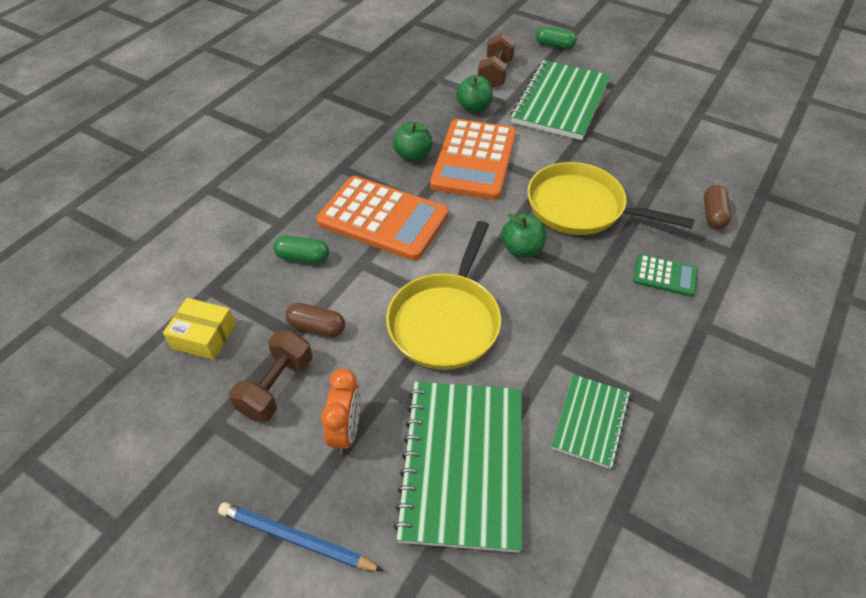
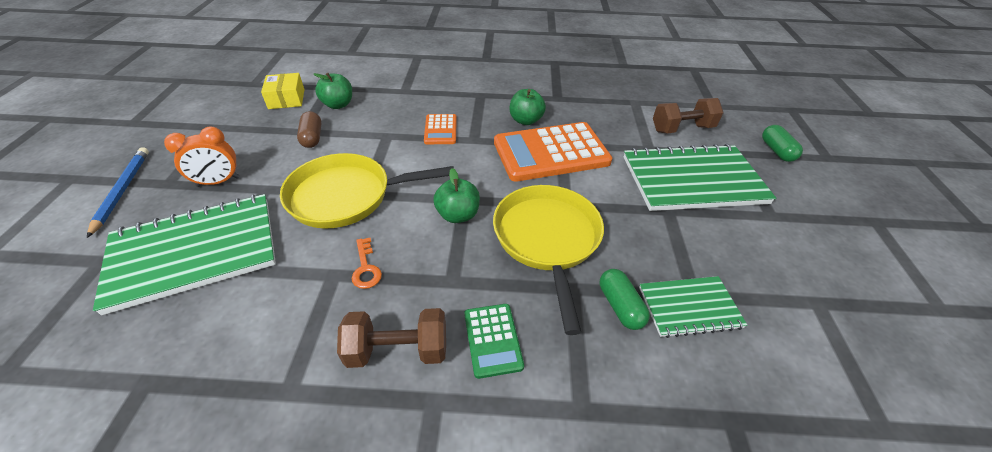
camera: 60 degrees right, 5 degrees down
brown dumbbell [229,331,312,422] -> brown dumbbell moved to [337,308,446,368]
green capsule [273,235,329,264] -> green capsule moved to [600,269,650,330]
orange calculator [317,176,448,261] -> orange calculator [424,114,457,144], size x0.48
green apple [456,75,493,113] -> green apple moved to [314,73,352,109]
green notebook [551,374,630,469] -> green notebook moved to [639,276,747,338]
brown capsule [704,185,731,229] -> none
none -> orange key [352,238,382,289]

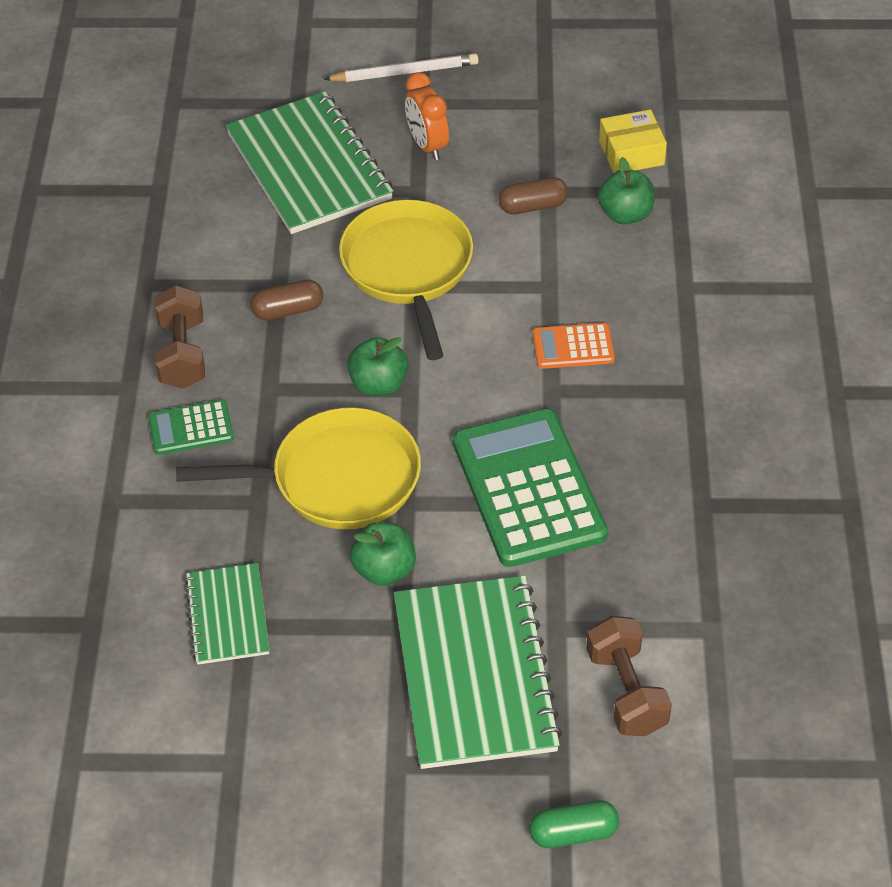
camera: 90 degrees right, 5 degrees up
blue pencil [87,147,149,238] -> white pencil [323,53,479,82]
orange key [352,238,382,289] -> brown capsule [251,280,324,320]
orange calculator [494,122,612,182] -> green calculator [453,409,608,567]
green apple [510,89,546,125] -> green apple moved to [350,522,416,586]
green capsule [600,269,650,330] -> none

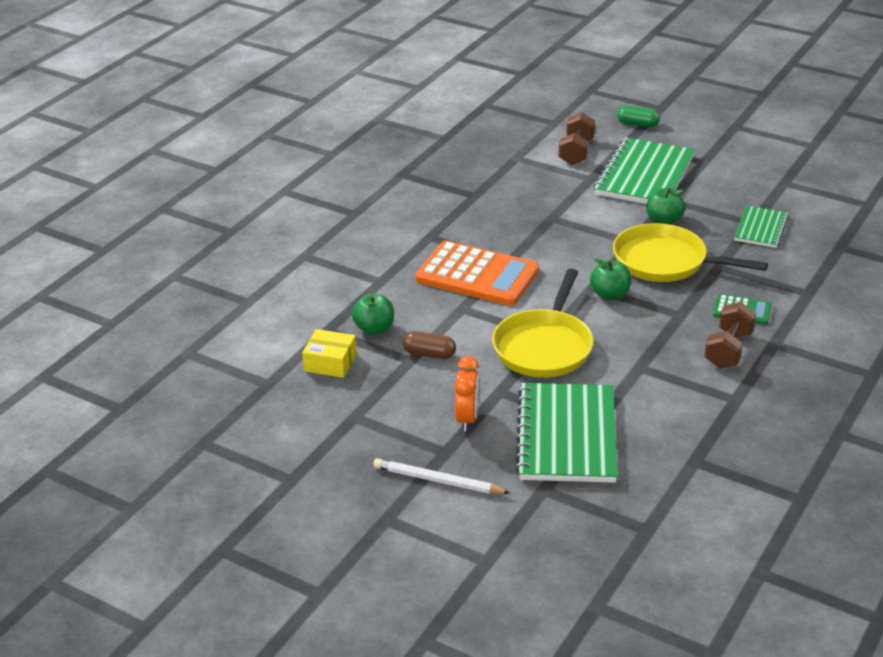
camera: 150 degrees left, 15 degrees down
brown capsule [251,280,324,320] -> none
green calculator [453,409,608,567] -> none
orange calculator [533,323,615,369] -> orange calculator [415,241,539,306], size x2.07

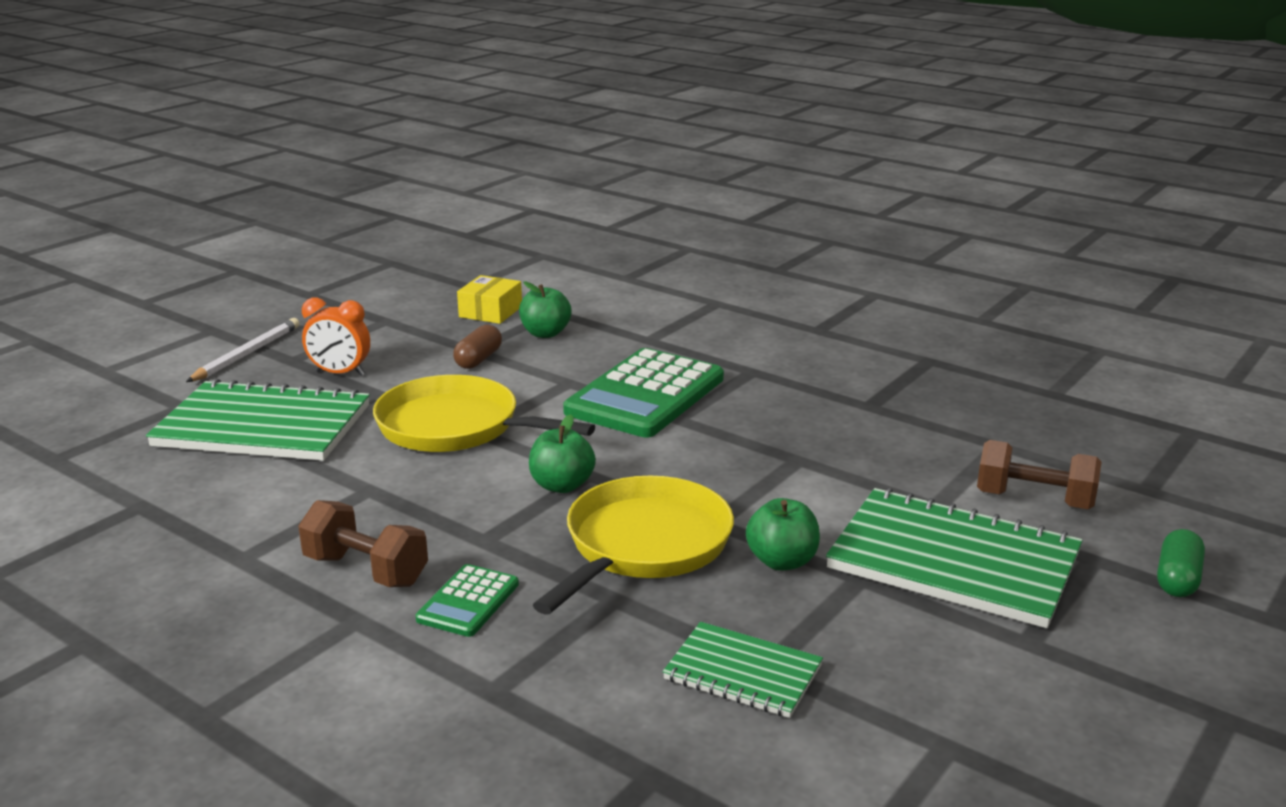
camera: 95 degrees right, 10 degrees down
orange calculator [415,241,539,306] -> green calculator [563,348,724,438]

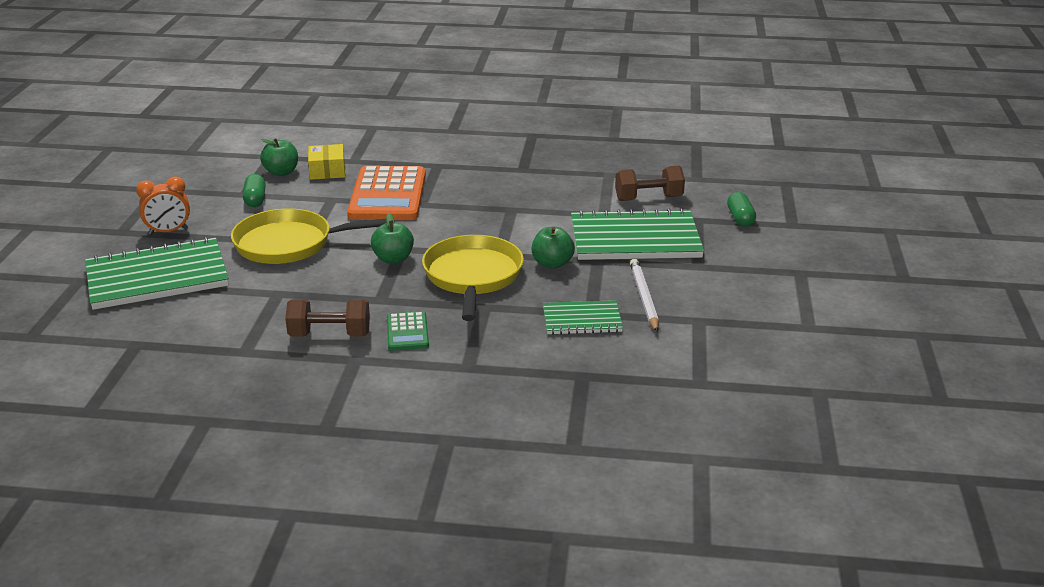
camera: 30 degrees left, 5 degrees up
white pencil [186,318,300,382] -> white pencil moved to [630,259,659,332]
brown capsule [453,325,502,369] -> green capsule [243,174,266,207]
yellow box [457,275,522,324] -> yellow box moved to [308,144,345,180]
green calculator [563,348,724,438] -> orange calculator [347,166,426,220]

